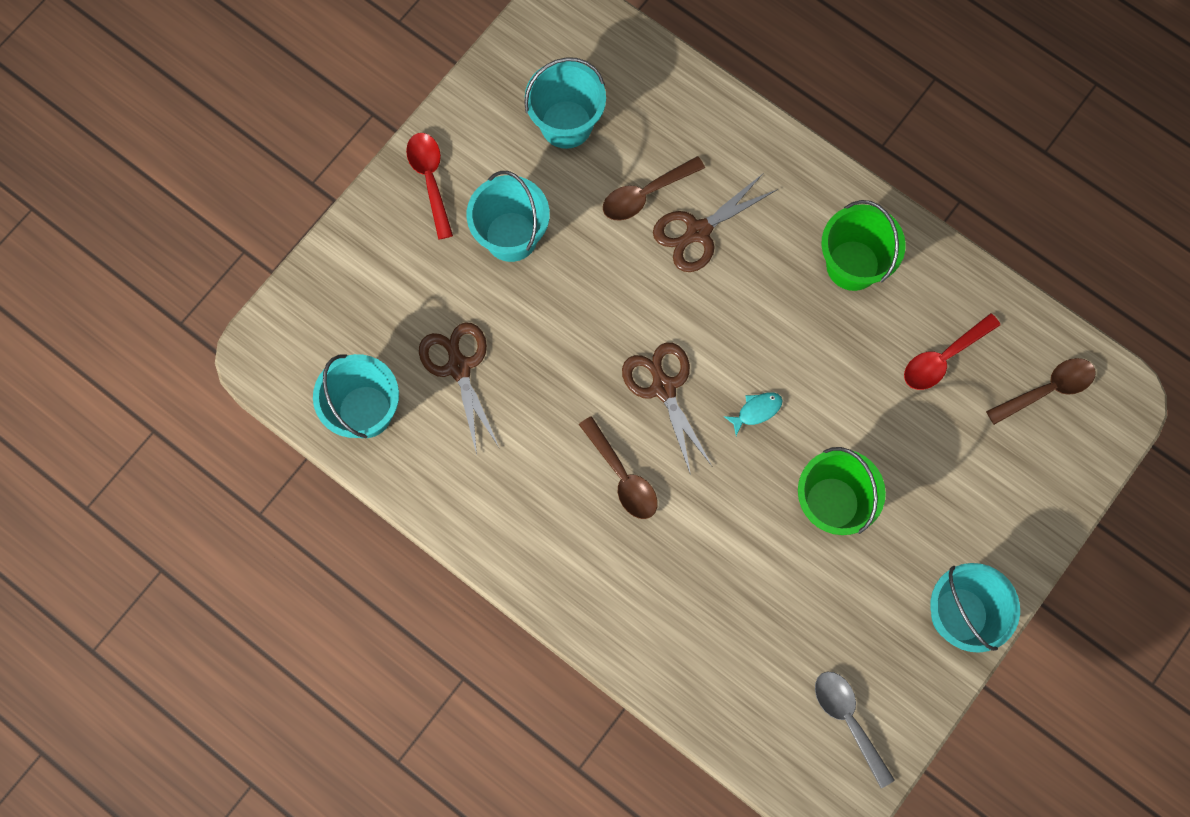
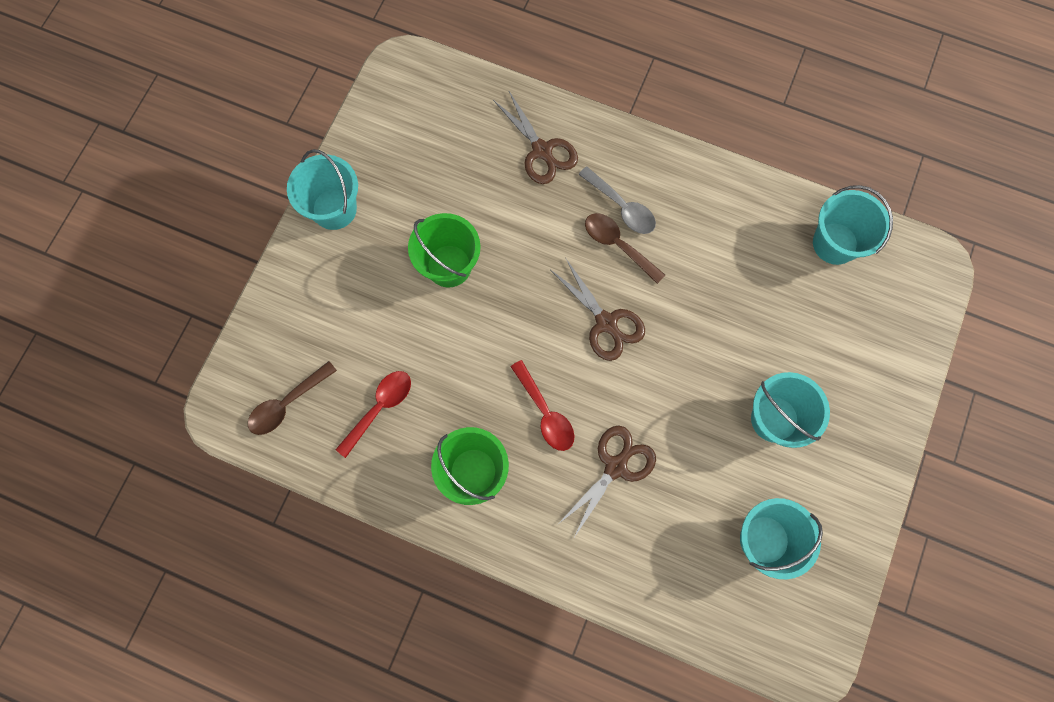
camera: 165 degrees right, 0 degrees up
red spoon [406,133,453,240] -> red spoon moved to [511,360,574,451]
brown scissors [419,322,500,455] -> brown scissors moved to [493,90,578,184]
brown spoon [603,156,705,221] -> none
turquoise fish [724,392,782,436] -> none
grey spoon [815,672,895,788] -> grey spoon moved to [578,166,656,234]

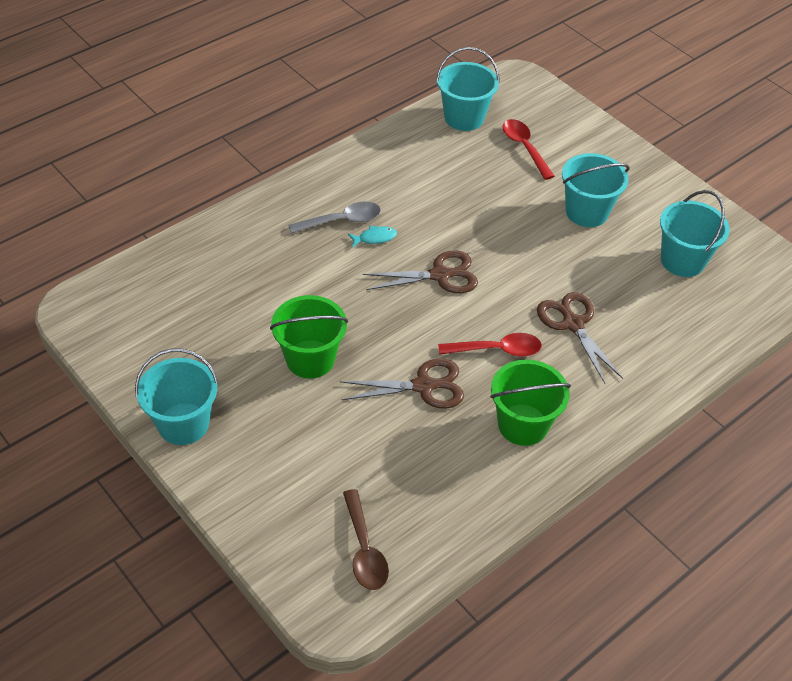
camera: 65 degrees left, 25 degrees down
red spoon [335,371,411,458] -> red spoon moved to [503,119,555,180]
brown scissors [493,90,578,184] -> brown scissors moved to [340,358,464,409]
brown spoon [585,213,665,284] -> turquoise fish [348,226,397,247]

